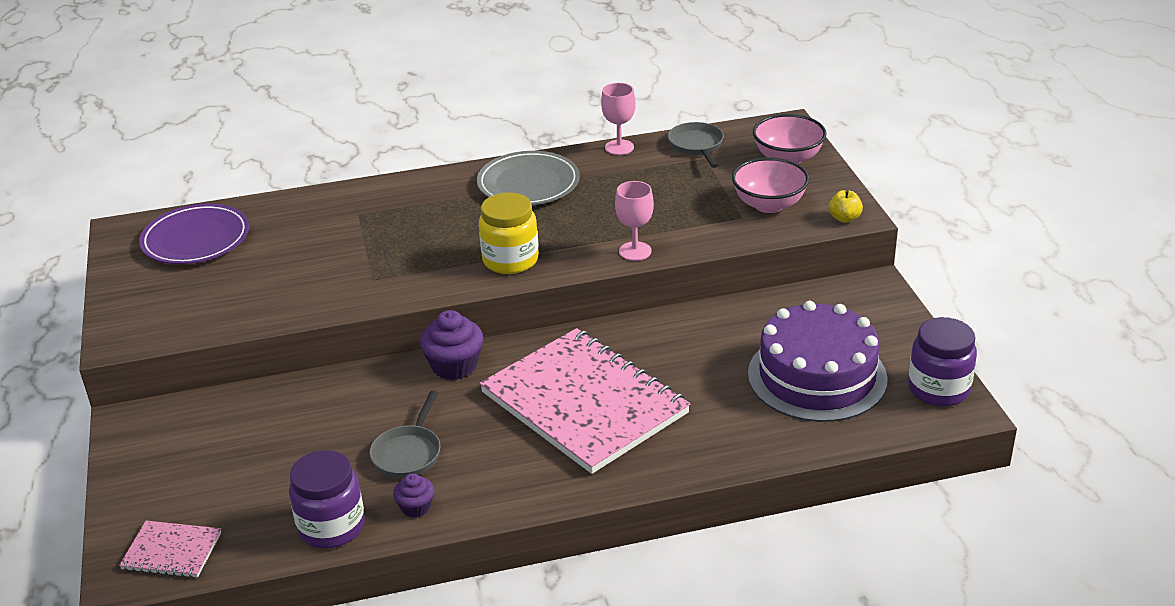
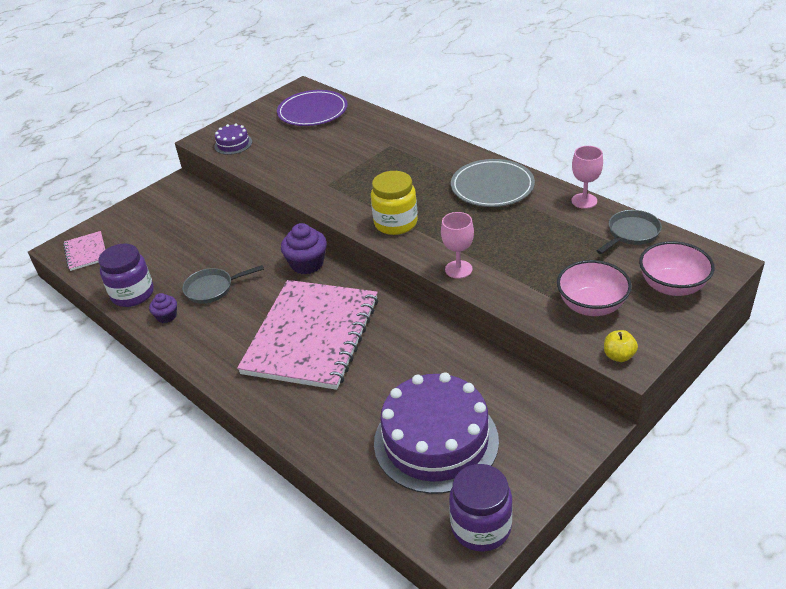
camera: 60 degrees right, 5 degrees up
none -> purple cake [214,124,252,155]

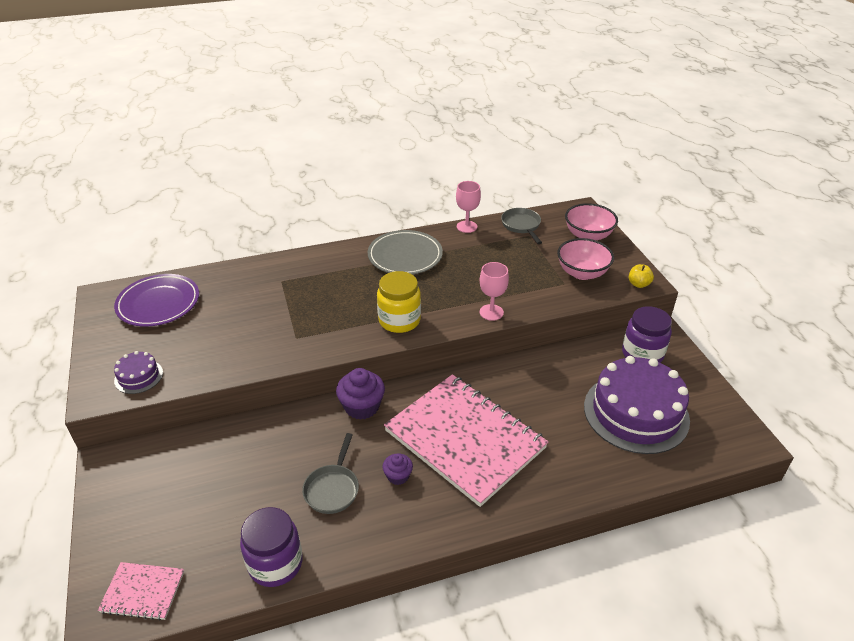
camera: 65 degrees left, 0 degrees up
purple cupcake [149,293,177,323] -> purple cupcake moved to [382,454,413,485]
purple jar [449,464,513,552] -> purple jar moved to [622,306,672,363]

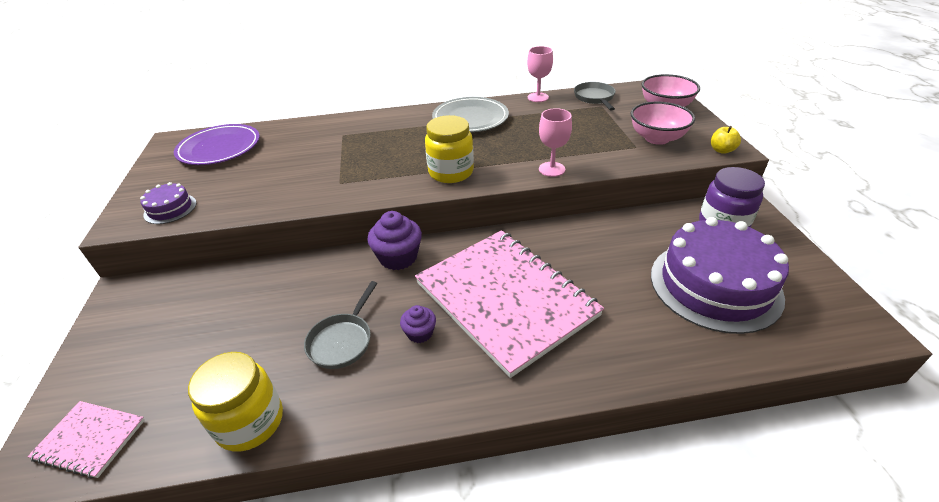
camera: 10 degrees right, 0 degrees up
purple jar [240,507,303,587] -> yellow jar [188,352,283,452]

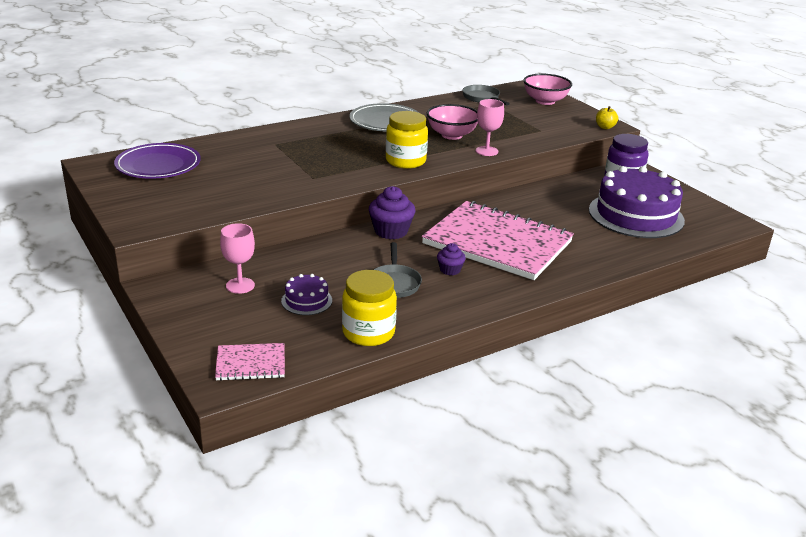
camera: 25 degrees left, 10 degrees down
purple cake [140,182,197,224] -> purple cake moved to [281,274,332,315]
pink goblet [527,46,553,102] -> pink goblet moved to [220,223,255,294]
pink bowl [631,102,695,145] -> pink bowl moved to [427,104,478,140]

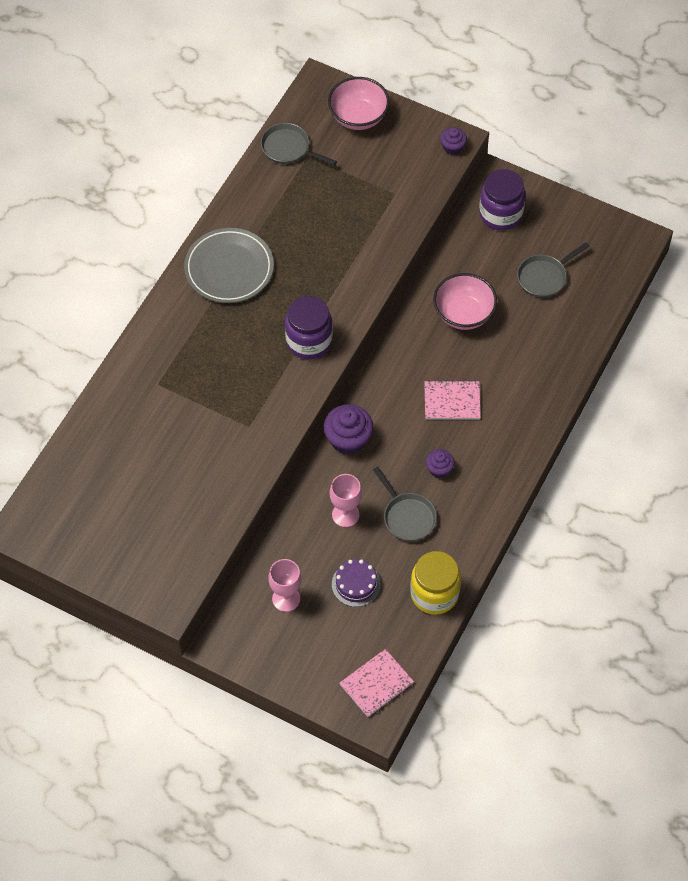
camera: 30 degrees left, 30 degrees up
purple plate [114,143,201,179] -> none
yellow jar [386,111,428,169] -> purple jar [285,296,333,359]
pink notebook [422,201,574,280] -> pink notebook [424,380,481,419], size x0.43
pink bowl [427,104,478,140] -> pink bowl moved to [433,273,497,330]
pink goblet [476,99,504,156] -> pink goblet moved to [330,474,362,527]
purple cake [589,166,685,238] -> grey pan [517,242,590,298]
yellow apple [596,106,618,129] -> purple cupcake [440,127,467,155]

